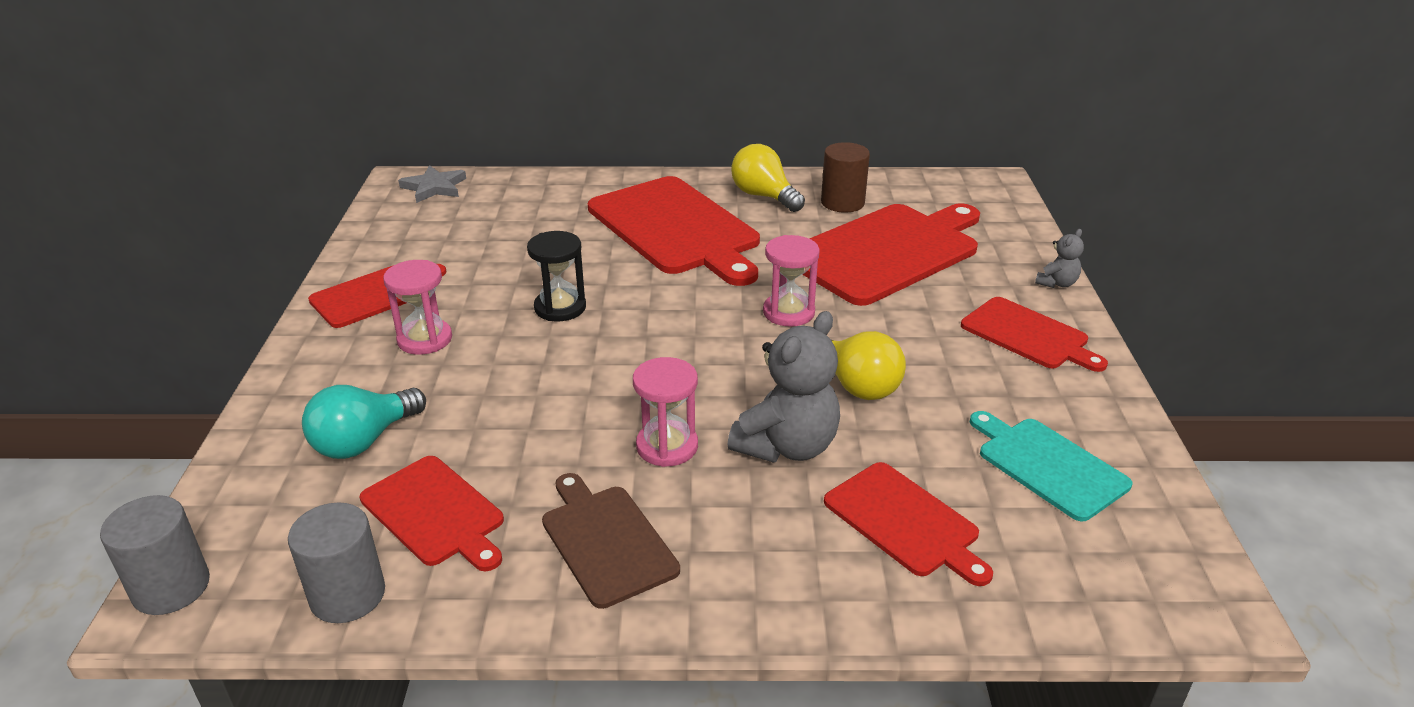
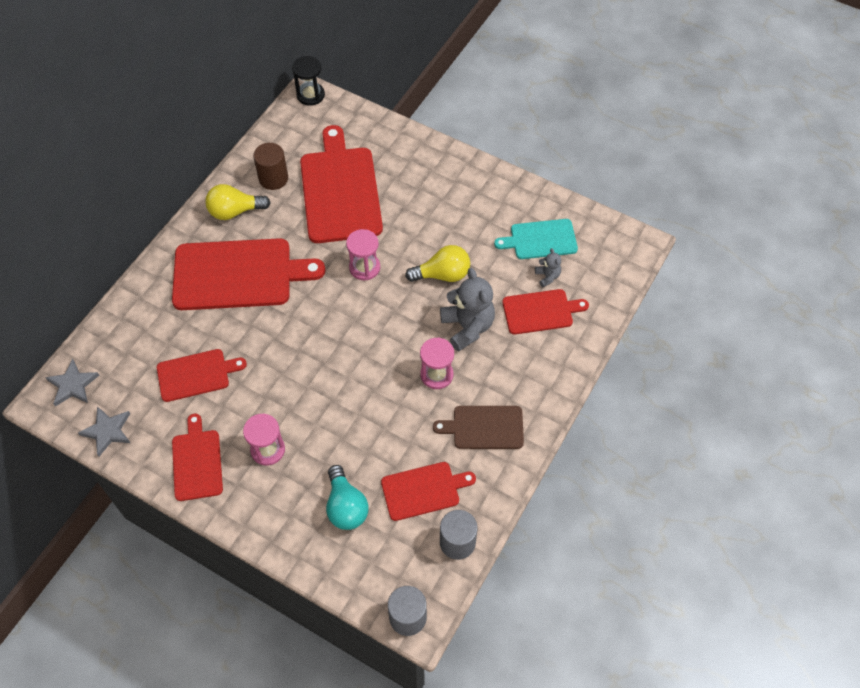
camera: 60 degrees left, 25 degrees up
black hourglass [527,231,586,321] -> black hourglass moved to [292,56,325,106]
red cutting board [961,297,1108,372] -> red cutting board moved to [157,349,247,402]
grey teddy bear [1035,229,1084,288] -> grey teddy bear moved to [535,248,561,288]
none -> grey star [78,406,130,456]

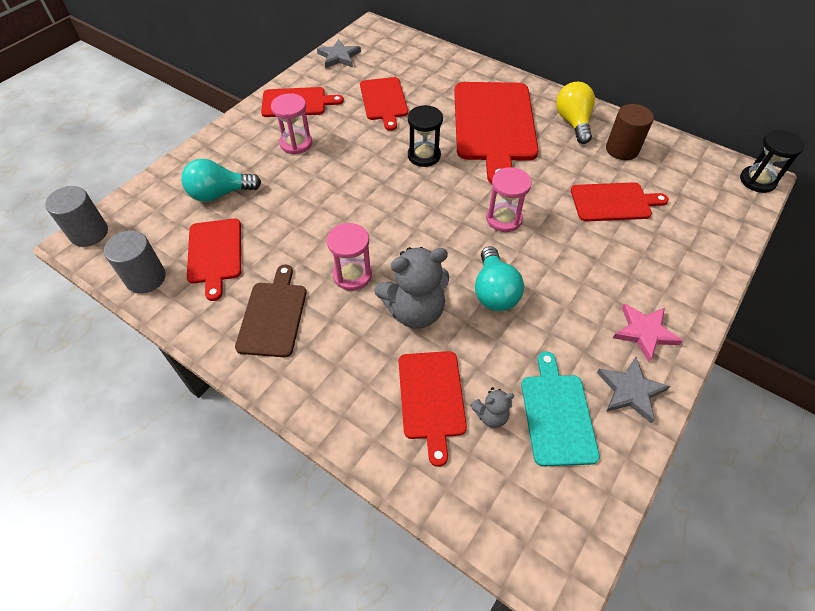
camera: 95 degrees right, 5 degrees down
grey star [45,359,99,407] -> grey star moved to [597,357,670,424]
red cutting board [300,125,383,243] -> red cutting board [571,182,669,222], size x0.55
yellow light bulb [405,245,470,282] -> turquoise light bulb [475,246,524,311]
none -> black hourglass [408,105,443,167]
none -> pink star [613,303,683,362]

